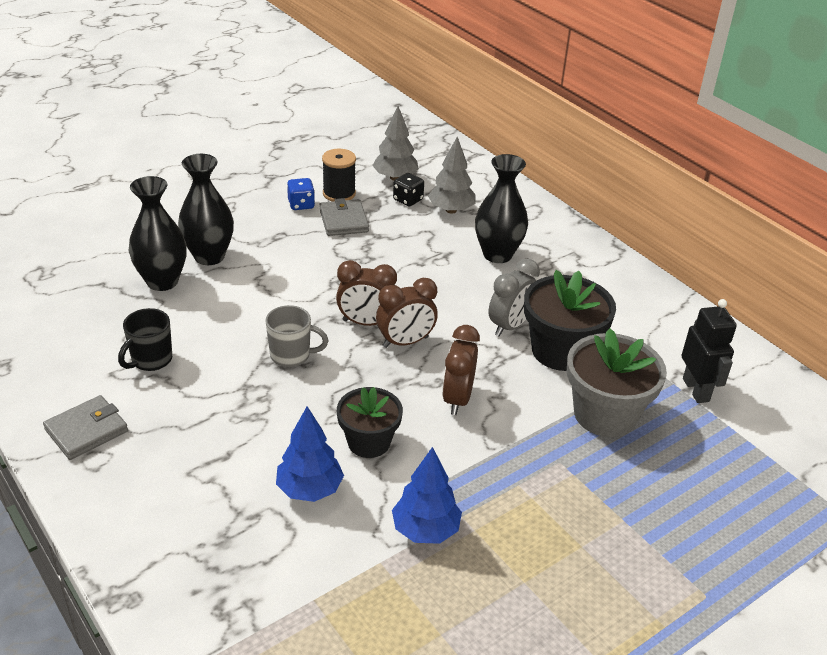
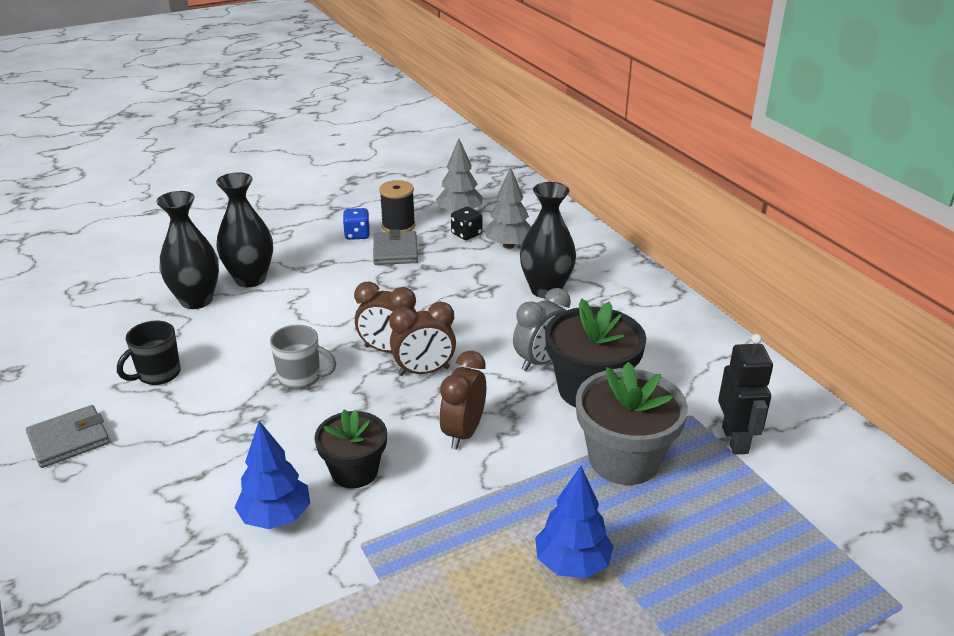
camera: 10 degrees right, 5 degrees down
blue tree [392,447,462,544] -> blue tree moved to [535,466,614,579]

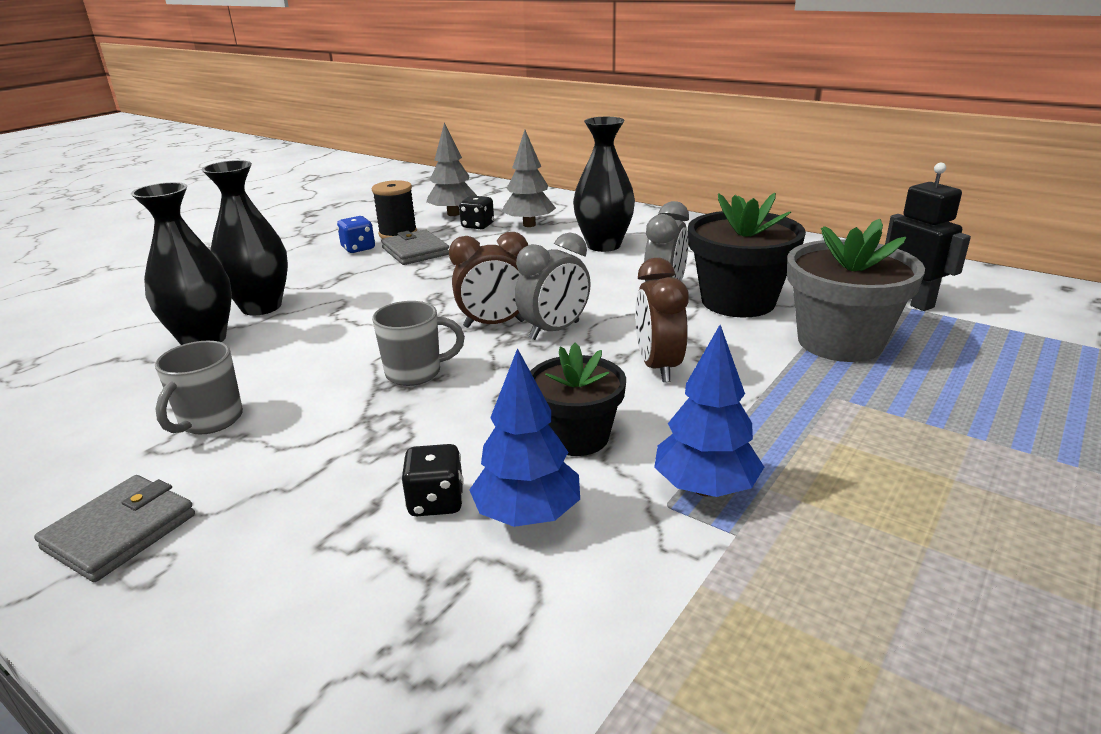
camera: 25 degrees left, 5 degrees down
black mug [117,321,181,385] -> grey mug [155,341,243,435]
brown clock [389,302,456,376] -> grey clock [515,233,591,340]
blue tree [535,466,614,579] -> blue tree moved to [654,325,764,497]
none -> black dice [402,444,464,516]

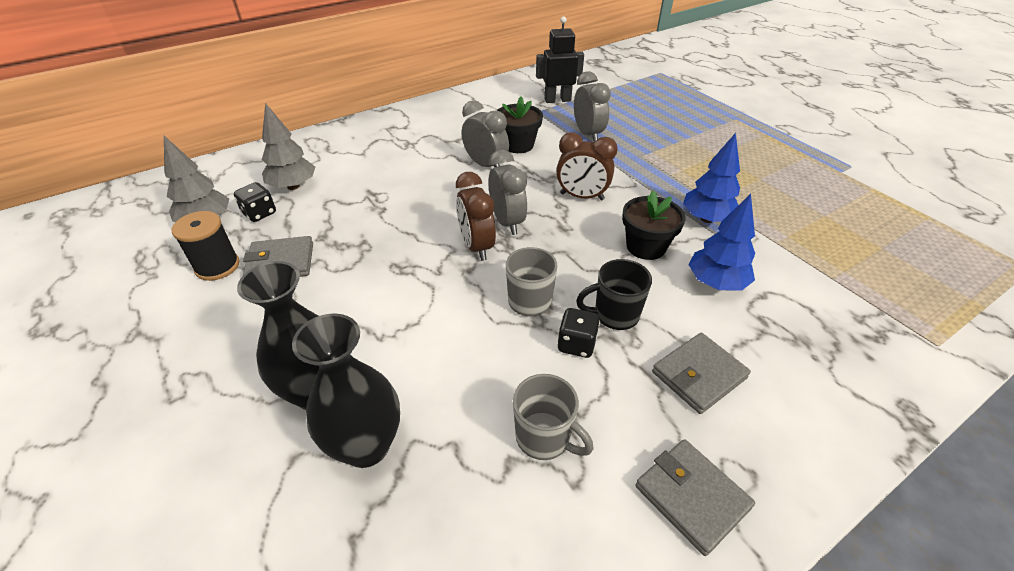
camera: 70 degrees left, 15 degrees up
blue dice [337,216,375,253] -> none
black dice [402,444,464,516] -> black dice moved to [557,308,600,358]
brown clock [449,232,528,328] -> brown clock turned 150 degrees clockwise [456,172,496,261]
black vase [573,117,635,252] -> none
black flower pot [688,193,806,317] -> black flower pot [497,96,543,153], size x0.65
grey flower pot [787,219,925,362] -> grey clock [574,71,611,142]
none -> black mug [576,259,652,330]
none -> grey wallet [652,333,751,414]

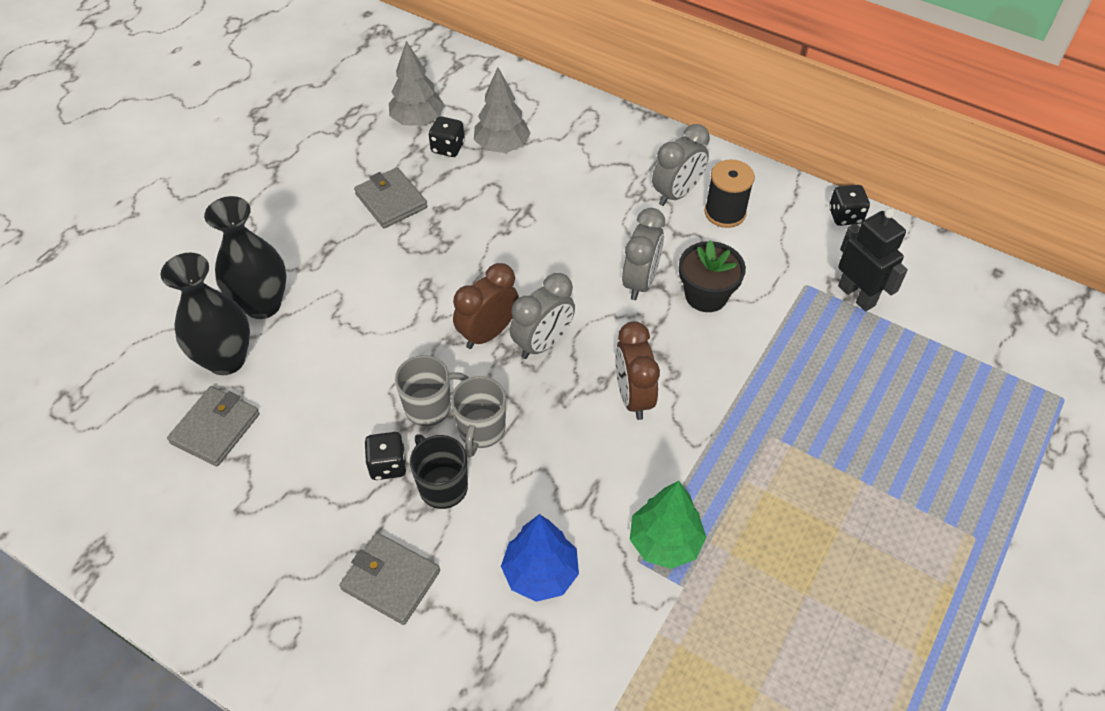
camera: 65 degrees right, 10 degrees up
black spool [172,211,240,281] -> black spool moved to [705,159,755,228]
grey mug [513,374,594,460] -> grey mug moved to [451,376,506,458]
grey clock [574,71,611,142] -> grey clock moved to [652,124,710,206]
black flower pot [622,190,686,260] -> none
grey wallet [636,439,755,556] -> grey wallet moved to [167,386,260,466]
blue tree [683,133,740,223] -> green tree [630,481,706,569]
none -> black dice [829,185,870,226]

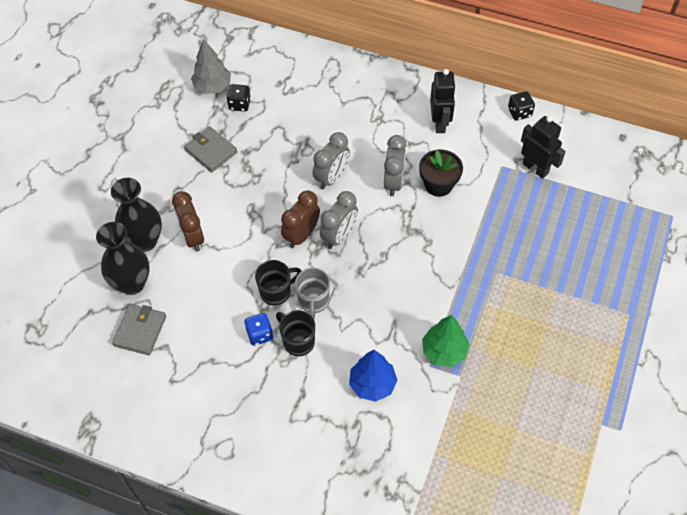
camera: 10 degrees left, 5 degrees up
grey wallet [340,533,440,625] -> none
black dice [364,432,407,480] -> blue dice [244,313,273,346]
grey mug [395,355,469,426] -> black mug [255,260,301,305]
grey tree [474,68,531,153] -> none
brown clock [615,321,660,420] -> brown clock moved to [172,191,204,252]
grey clock [652,124,710,206] -> grey clock moved to [313,132,350,190]
black spool [705,159,755,228] -> black robot [430,69,456,133]

